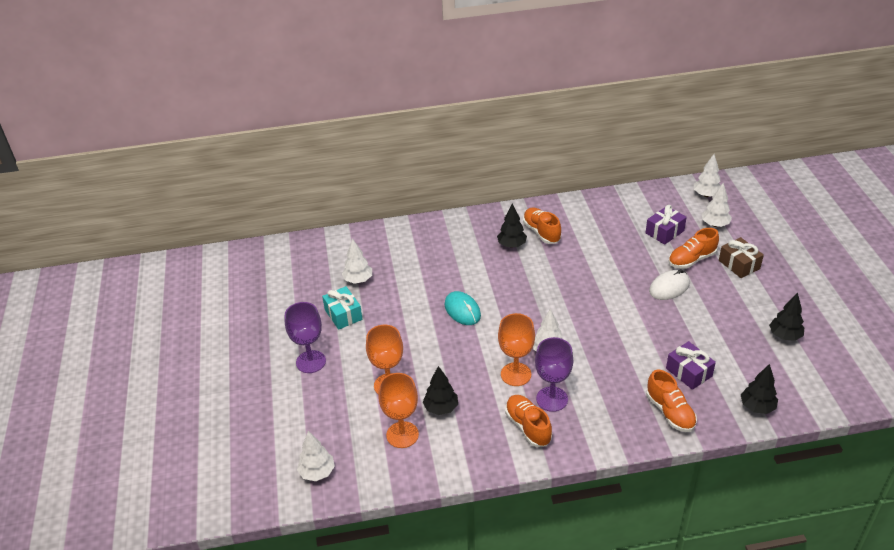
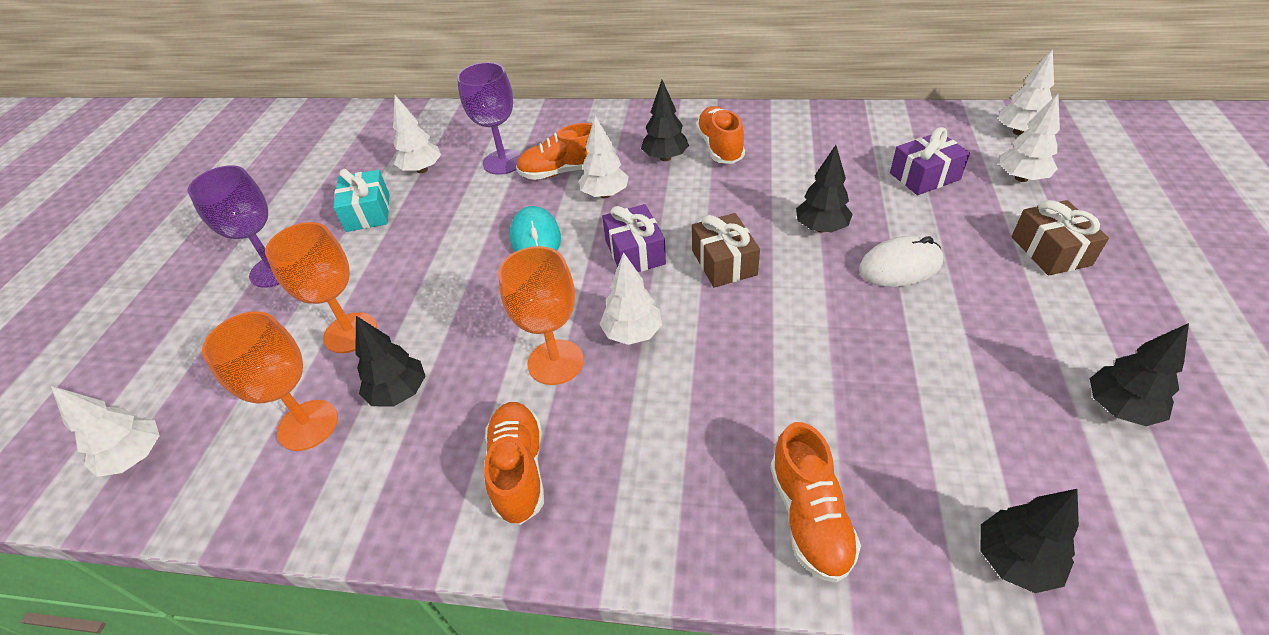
camera: 20 degrees right, 5 degrees up
purple goblet [535,337,573,412] -> purple goblet moved to [457,62,522,175]
purple gift [666,341,716,390] -> purple gift moved to [602,204,666,272]
orange shoe [668,228,719,269] -> orange shoe moved to [516,123,592,180]
none -> white tree [579,116,629,198]
none -> brown gift [692,213,760,287]
none -> black tree [796,145,853,233]

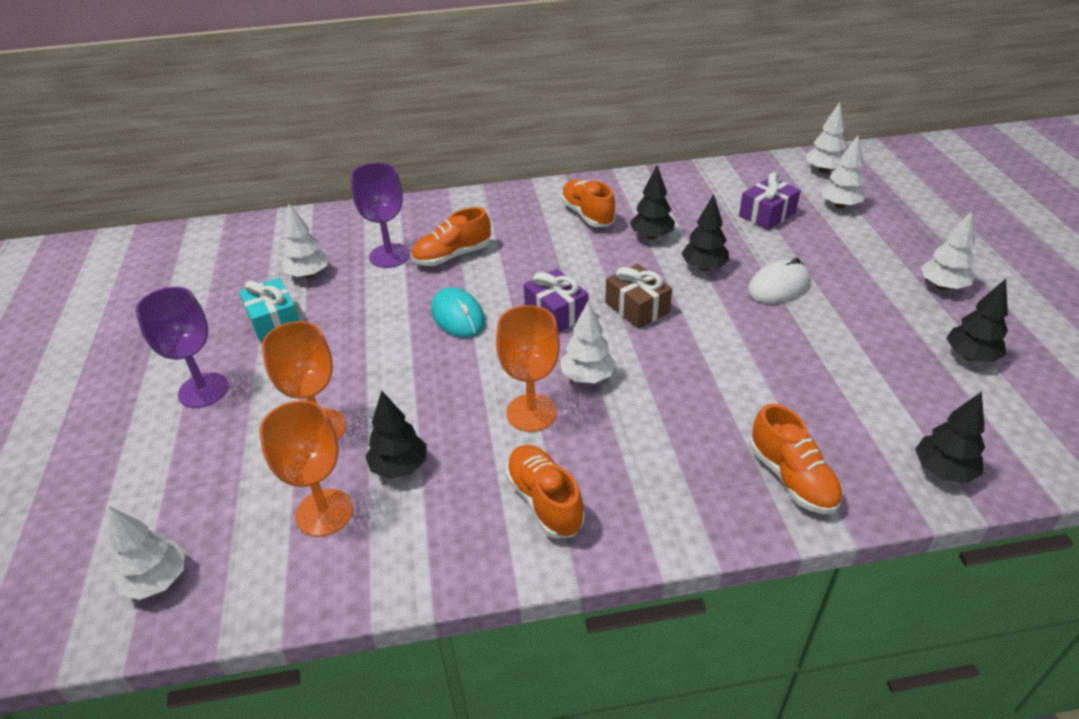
camera: 20 degrees left, 5 degrees down
white tree [579,116,629,198] -> white tree moved to [921,211,975,290]
black tree [641,80,689,161] -> black tree moved to [630,166,675,240]
brown gift [1011,200,1109,276] -> none

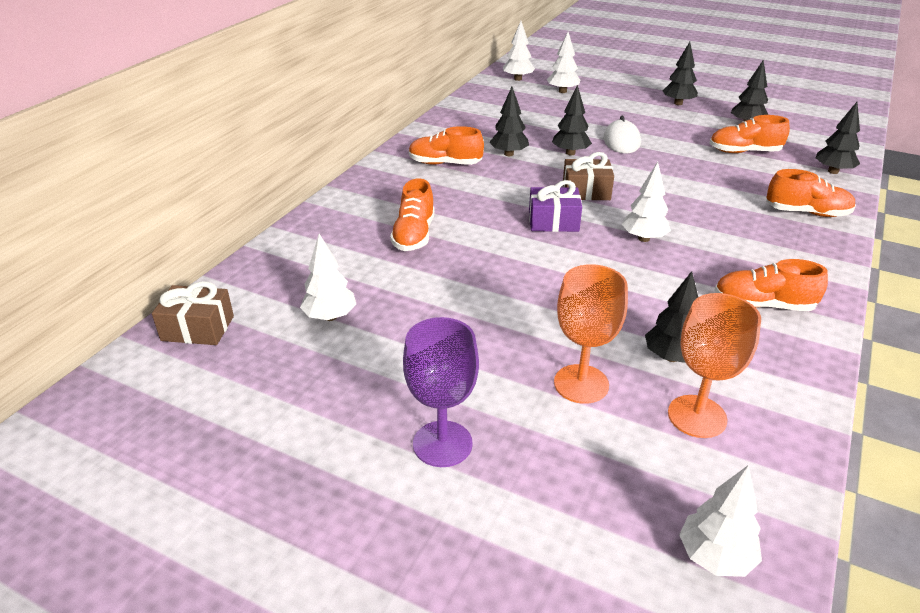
camera: 55 degrees left, 5 degrees down
turquoise gift [239,278,299,343] -> none
purple goblet [351,162,410,268] -> none
turquoise mouse [431,287,485,338] -> none
orange goblet [496,305,560,432] -> none
purple gift [739,172,801,230] -> none
white tree [921,211,975,290] -> black tree [663,42,698,105]
none -> brown gift [152,281,234,345]
none -> orange shoe [709,115,790,153]

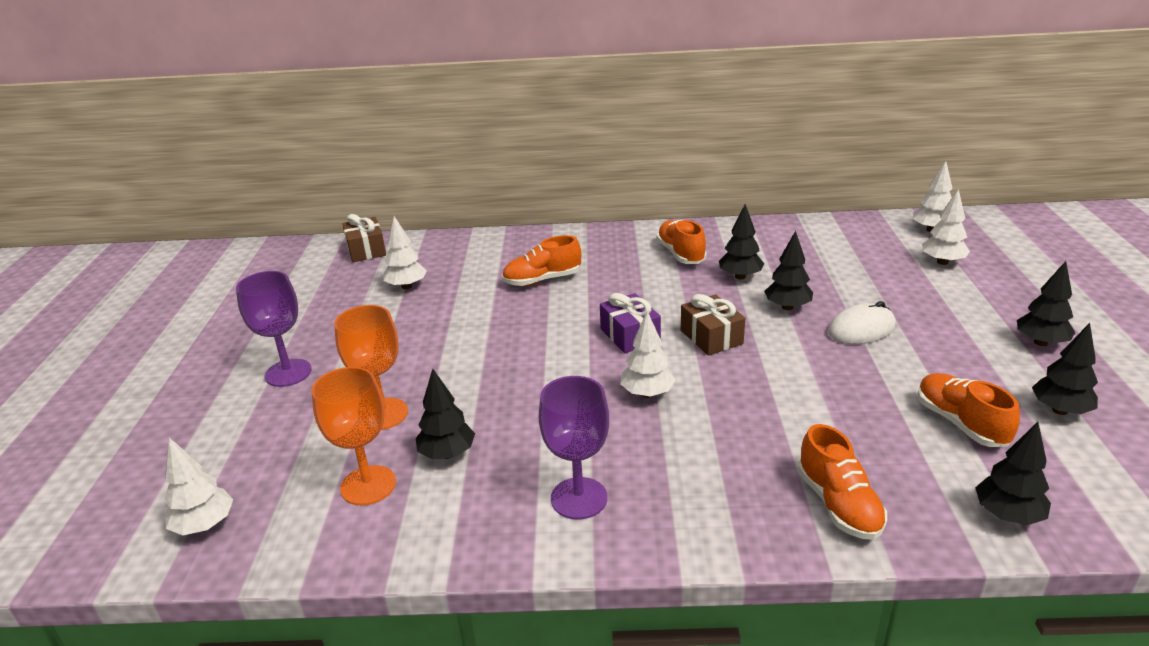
camera: 65 degrees right, 5 degrees down
orange shoe [714,259,828,311] -> purple goblet [539,376,609,519]

